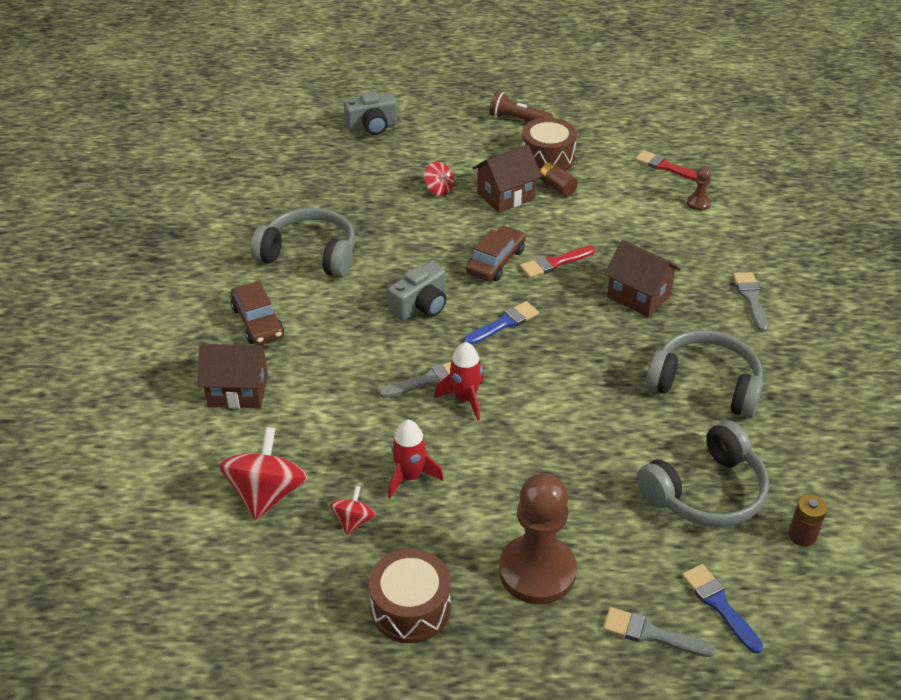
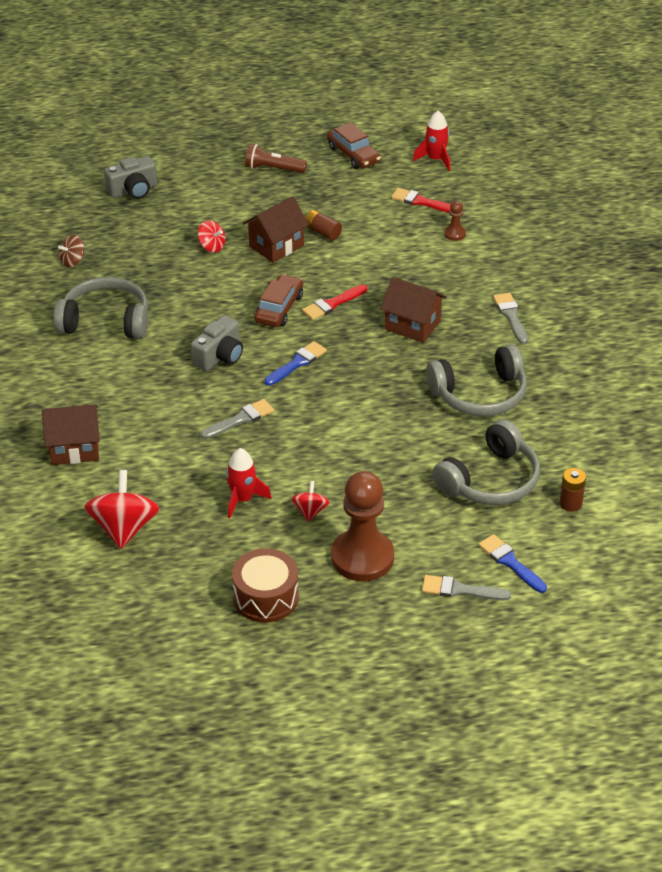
camera: 10 degrees left, 0 degrees up
brown car [231,281,284,345] -> brown car moved to [327,122,381,169]
red spinning top [330,486,376,535] -> red spinning top moved to [291,481,330,522]
red rocket [434,342,484,421] -> red rocket moved to [413,111,451,171]
brown drum [522,118,577,171] -> none
grey headphones [646,330,764,418] -> grey headphones turned 150 degrees clockwise [426,344,527,416]
none -> brown spinning top [58,235,85,267]

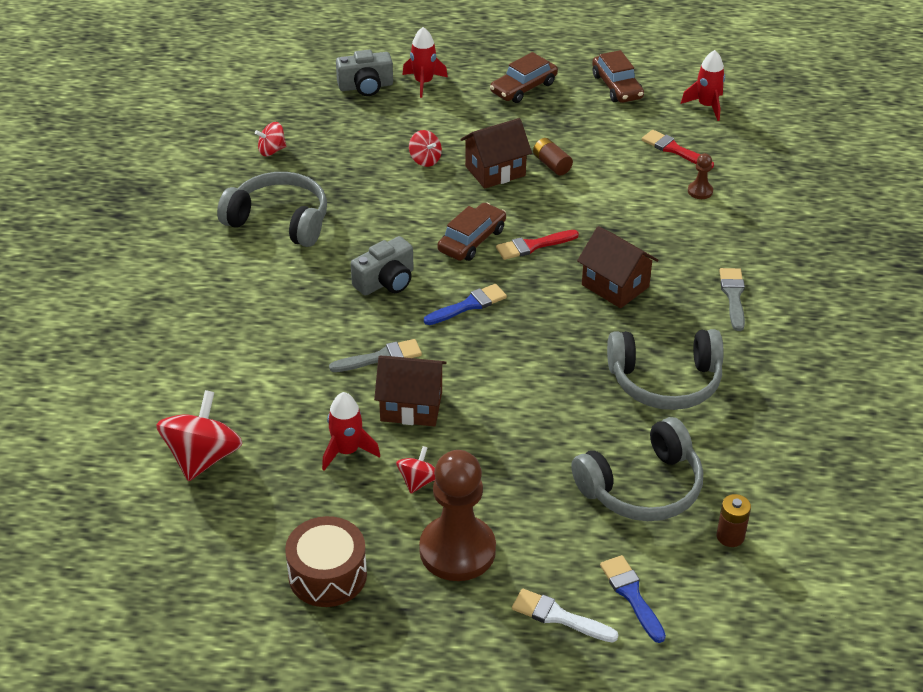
camera: 15 degrees right, 0 degrees up
brown house [42,404,100,465] -> brown house moved to [374,356,447,426]
brown spinning top [58,235,85,267] -> red spinning top [255,122,286,156]
brown flashlight [245,144,307,173] -> brown car [490,52,558,103]
grey brush [422,575,511,600] -> white brush [512,589,618,643]
none -> red rocket [402,27,448,98]

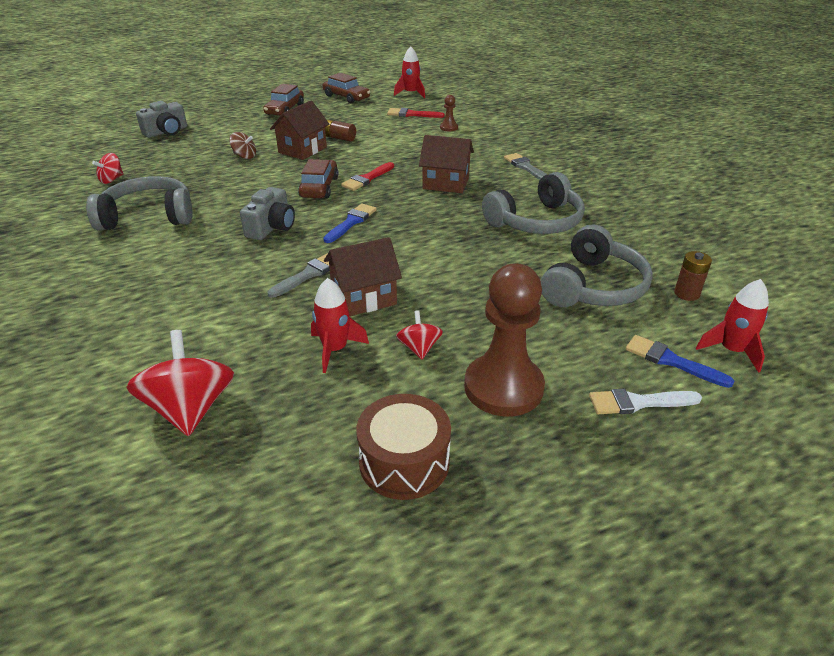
camera: 30 degrees left, 5 degrees down
red rocket [402,27,448,98] -> red rocket moved to [696,279,769,373]
red spinning top [409,130,442,167] -> brown spinning top [229,132,256,159]

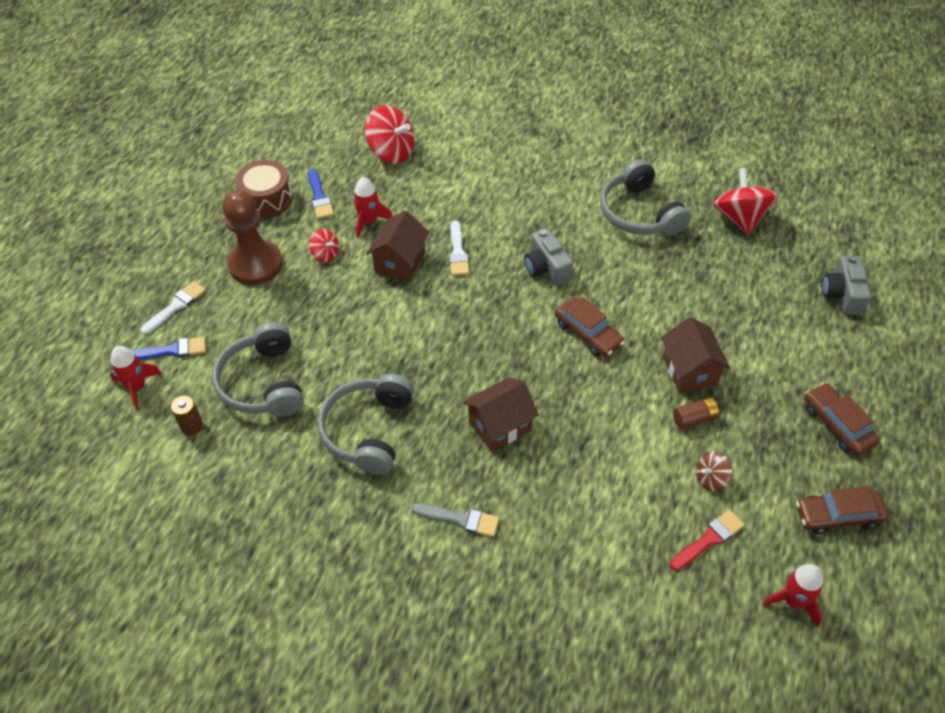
camera: 135 degrees right, 15 degrees up
grey headphones [86,176,192,231] -> grey headphones turned 120 degrees clockwise [600,159,691,236]
red spinning top [92,153,123,184] -> red spinning top [713,168,778,235], size x1.90
brown spinning top [229,132,256,159] -> brown spinning top moved to [696,451,732,492]
grey brush [268,253,330,298] -> white brush [449,220,469,276]
blue brush [323,204,377,243] -> blue brush moved to [308,169,334,219]
red brush [341,162,394,191] -> none
brown pawn [440,95,458,131] -> none

